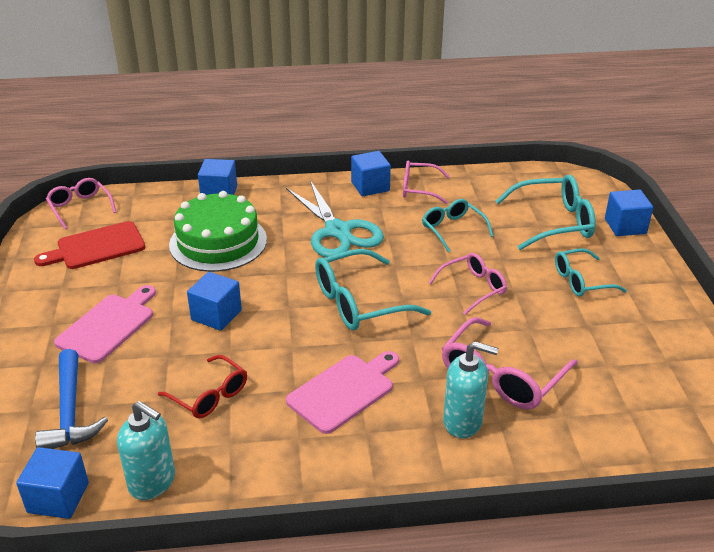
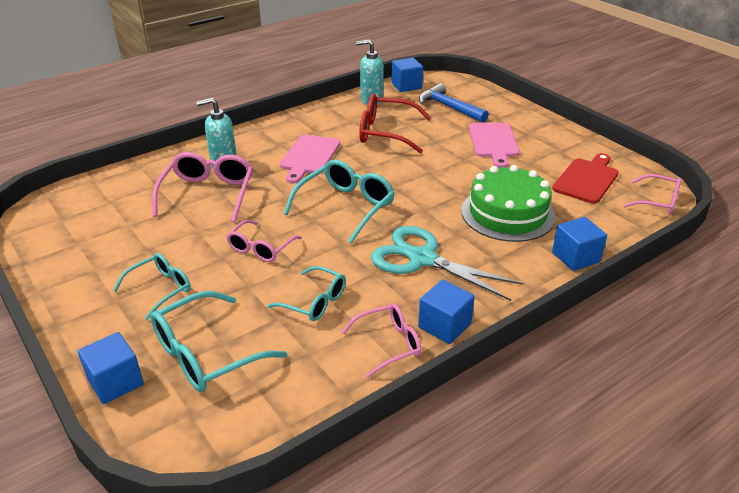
camera: 150 degrees right, 0 degrees up
red glasses [158,355,247,418] -> red glasses [359,94,431,153], size x1.59
blue cube [187,272,242,331] -> none

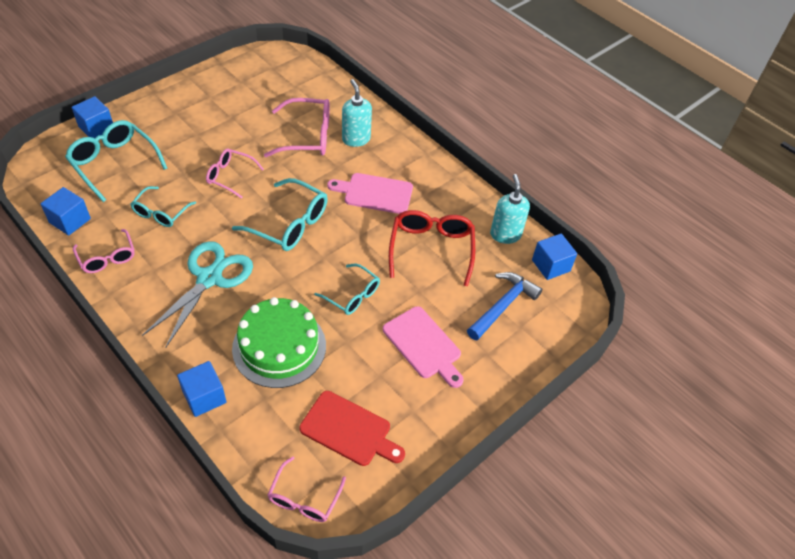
camera: 80 degrees right, 15 degrees up
turquoise glasses [113,253,191,320] -> turquoise glasses moved to [314,264,380,315]
blue cube [418,279,475,344] -> blue cube moved to [41,187,91,235]
pink cutting board [469,123,520,168] -> pink cutting board turned 120 degrees counterclockwise [383,306,464,388]

